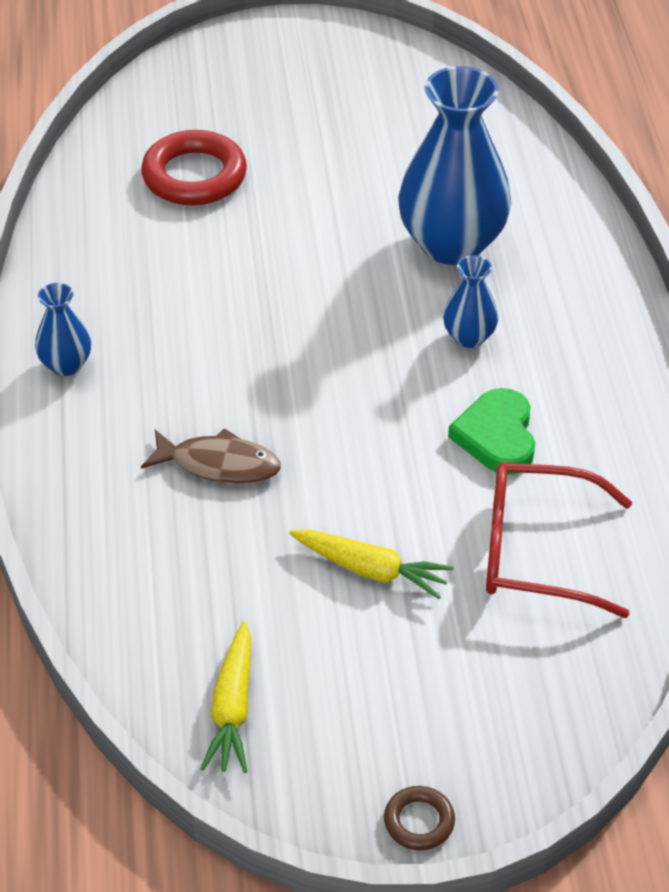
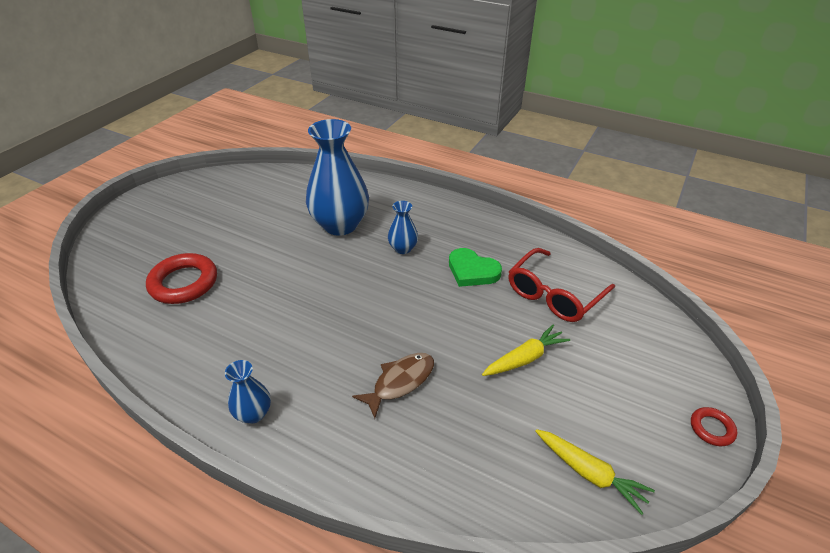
camera: 55 degrees left, 5 degrees down
brown ring [384,786,455,850] -> red ring [691,407,737,446]

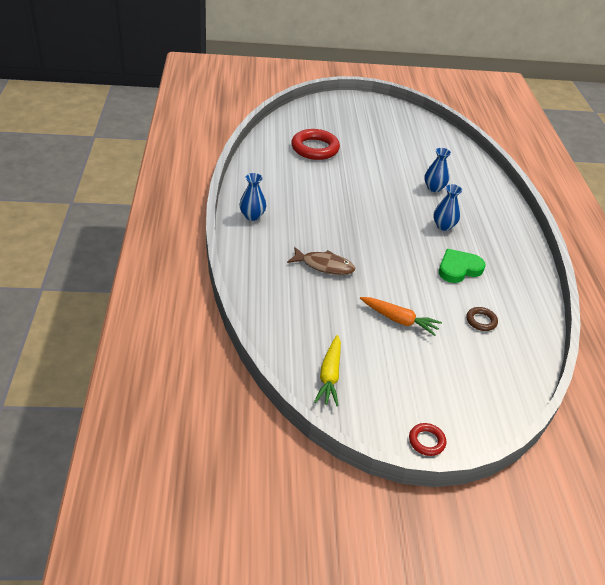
camera: 55 degrees right, 0 degrees up
blue vase [306,119,369,236] -> blue vase [424,148,451,192], size x0.47
green heart [449,248,502,287] -> green heart turned 60 degrees clockwise [439,249,486,283]
yellow carrot [482,324,570,376] -> orange carrot [360,297,442,336]
red glasses [508,248,615,322] -> brown ring [466,307,498,331]

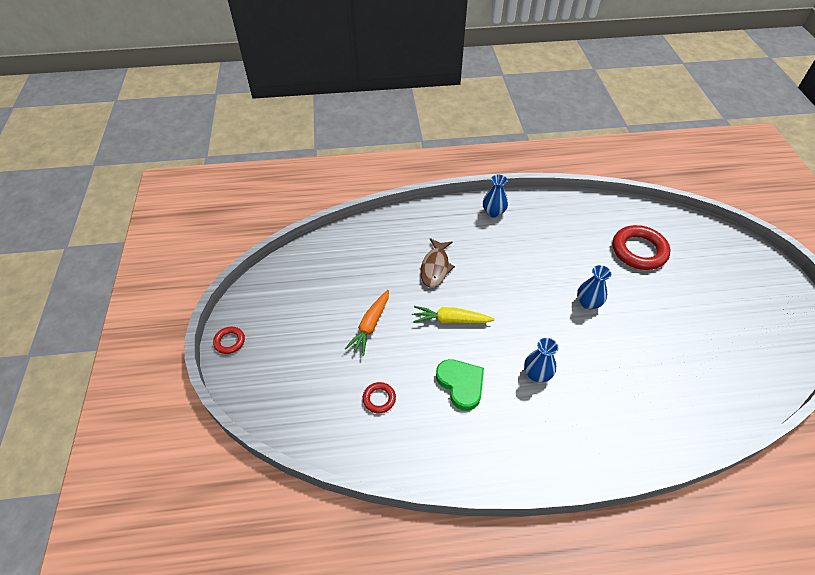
camera: 90 degrees right, 10 degrees up
yellow carrot [314,335,341,407] -> yellow carrot moved to [413,306,495,324]
blue vase [424,148,451,192] -> blue vase moved to [577,265,611,310]
brown ring [466,307,498,331] -> red ring [363,382,396,413]

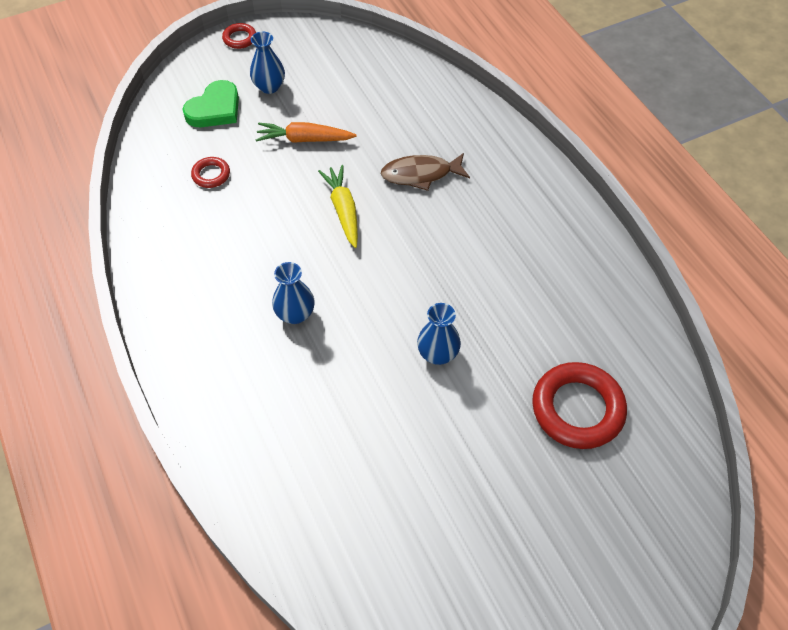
camera: 70 degrees right, 5 degrees up
green heart [436,359,484,411] -> green heart moved to [182,80,239,127]
blue vase [483,175,508,218] -> blue vase moved to [250,32,285,94]

